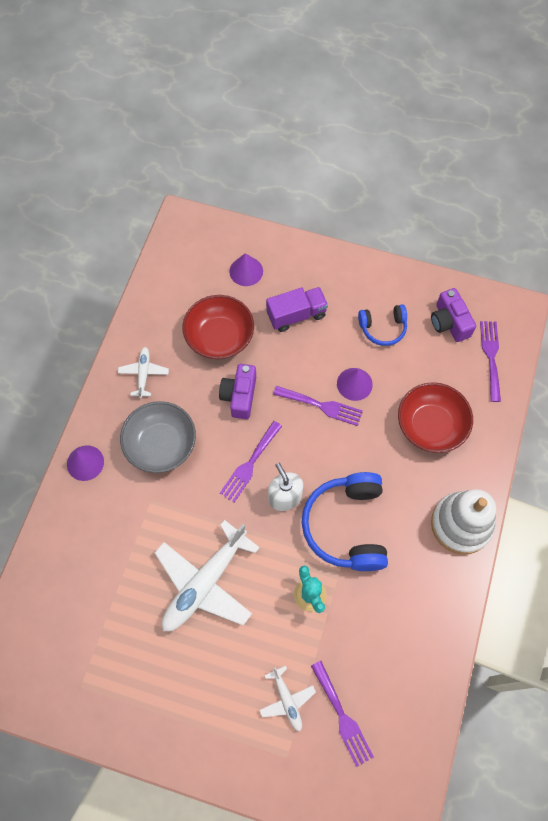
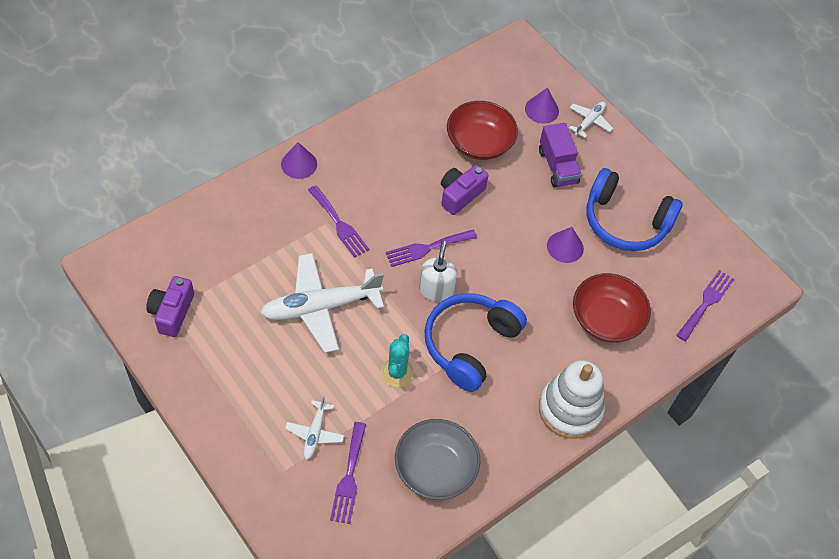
camera: 30 degrees right, 10 degrees down
white plane [118,347,169,398] -> white plane moved to [569,101,613,138]
grey bowl [120,401,196,473] -> grey bowl moved to [395,419,480,500]
purple truck [266,287,328,332] -> purple truck turned 60 degrees clockwise [539,123,582,188]
purple fork [273,386,363,426] -> purple fork moved to [308,185,369,258]
blue headphones [358,304,407,346] -> blue headphones [587,168,683,251], size x1.81
purple camera [431,288,476,342] -> purple camera moved to [146,276,194,337]

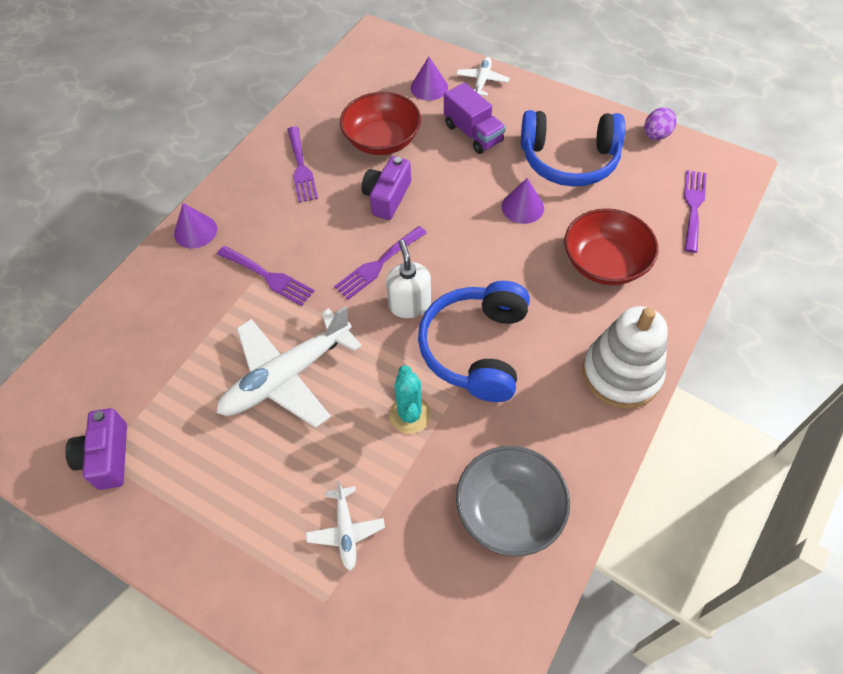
camera: 15 degrees left, 0 degrees up
purple fork [330,422,366,524] -> purple fork moved to [287,126,318,203]
none -> purple egg [644,108,677,140]

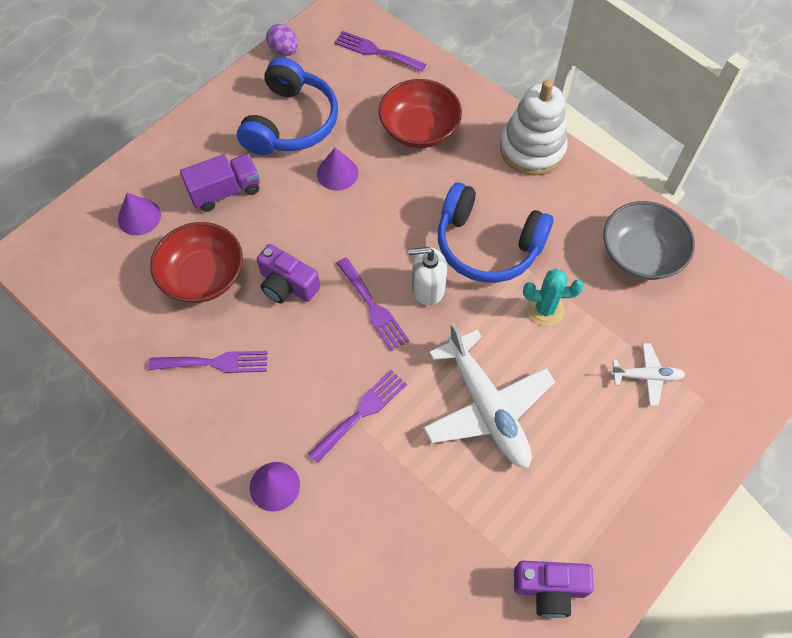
camera: 80 degrees left, 5 degrees up
white plane [456,57,510,96] -> none

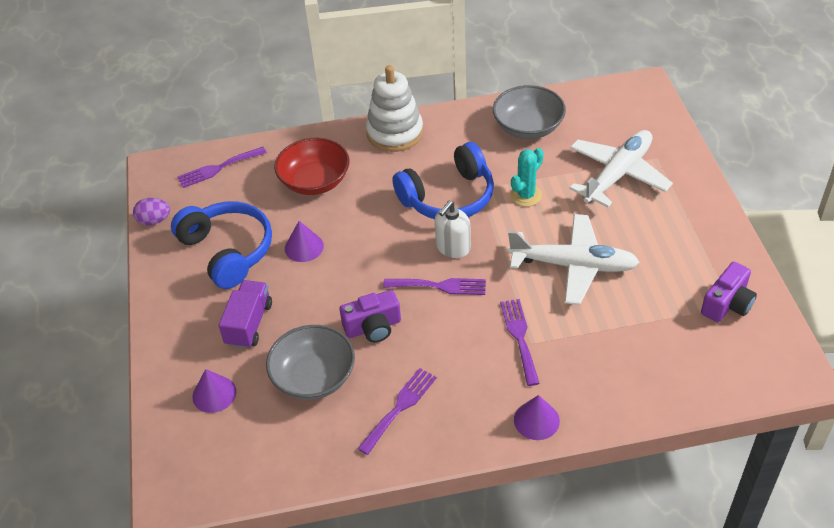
camera: 50 degrees left, 15 degrees down
red bowl [150,222,243,303] -> grey bowl [266,325,355,400]
white plane [611,343,686,406] -> white plane [569,130,673,207], size x2.05

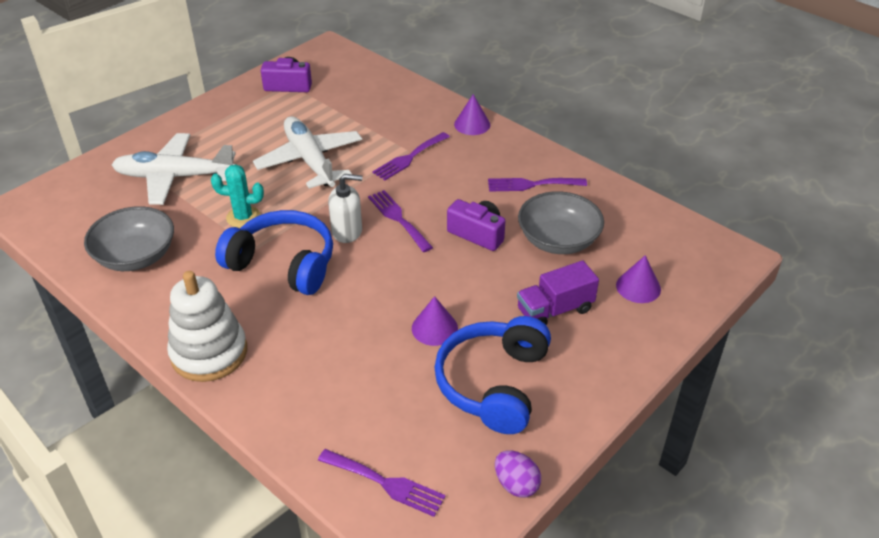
camera: 130 degrees left, 5 degrees down
red bowl [274,138,350,195] -> none

